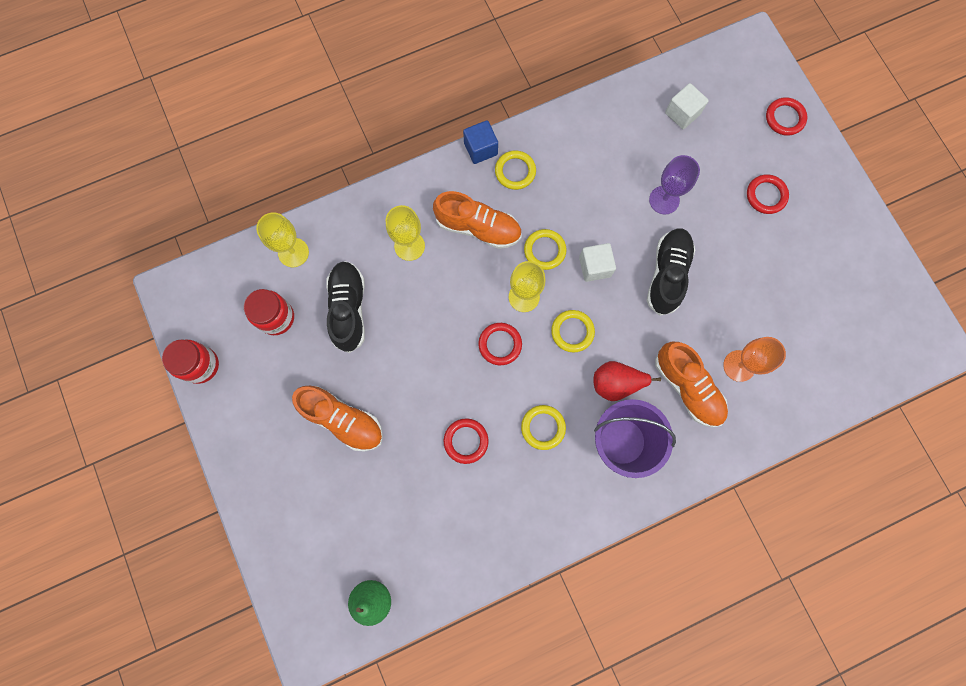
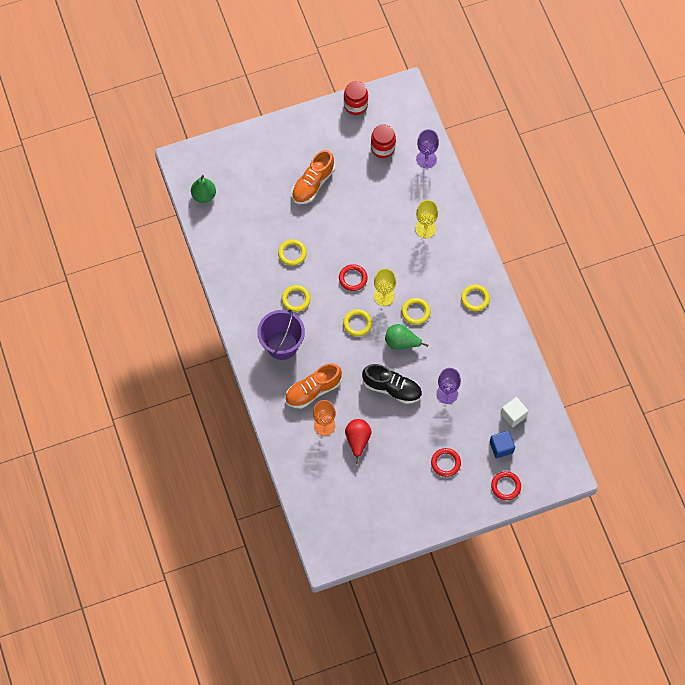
camera: 95 degrees right, 10 degrees down
yellow goblet [256,213,309,267] -> purple goblet [416,129,439,168]
black shoe [326,261,365,353] -> none
orange shoe [433,191,521,249] -> none
red ring [443,418,489,464] -> yellow ring [278,239,307,266]
blue cube [463,120,498,164] -> blue cube moved to [490,431,515,459]
white cube [579,243,616,282] -> green pear [385,324,428,350]
red pear [594,361,661,401] -> red pear moved to [345,419,372,464]

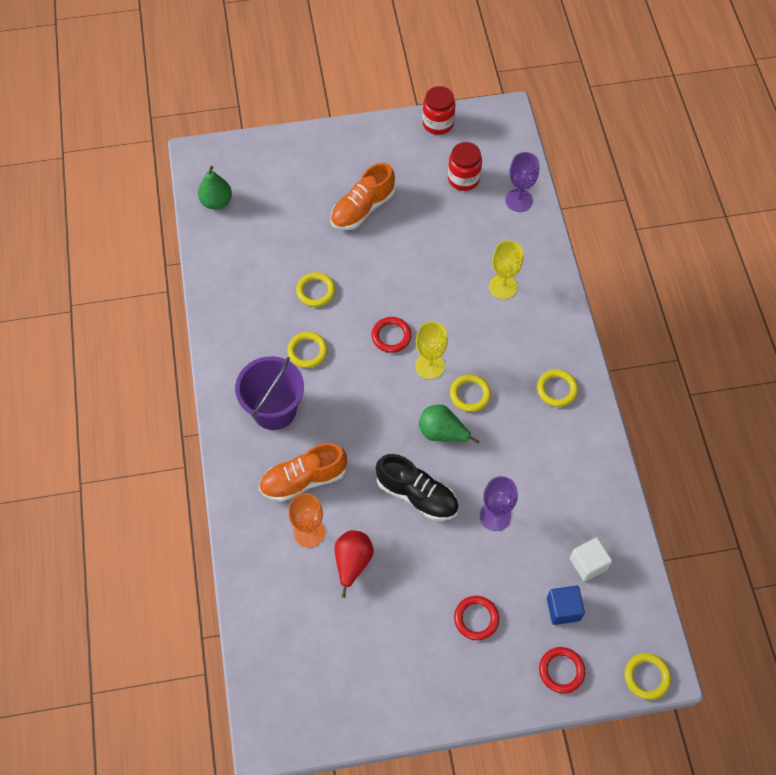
camera: 10 degrees right, 5 degrees down
yellow ring [343,309,372,336] -> yellow ring moved to [625,653,671,700]

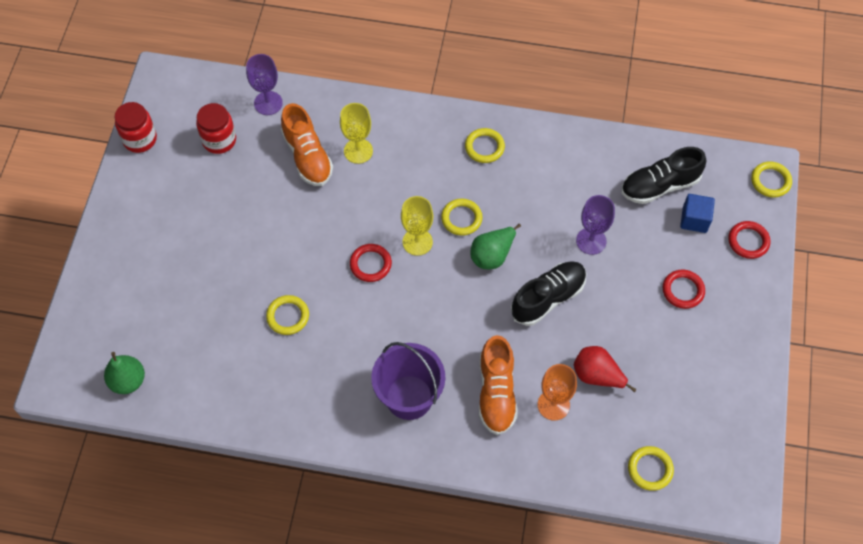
camera: 70 degrees left, 0 degrees up
yellow ring [287,332,328,368] -> yellow ring moved to [628,446,674,491]
orange shoe [330,163,395,230] -> orange shoe moved to [281,103,333,186]
white cube [570,537,612,582] -> black shoe [621,147,706,204]

